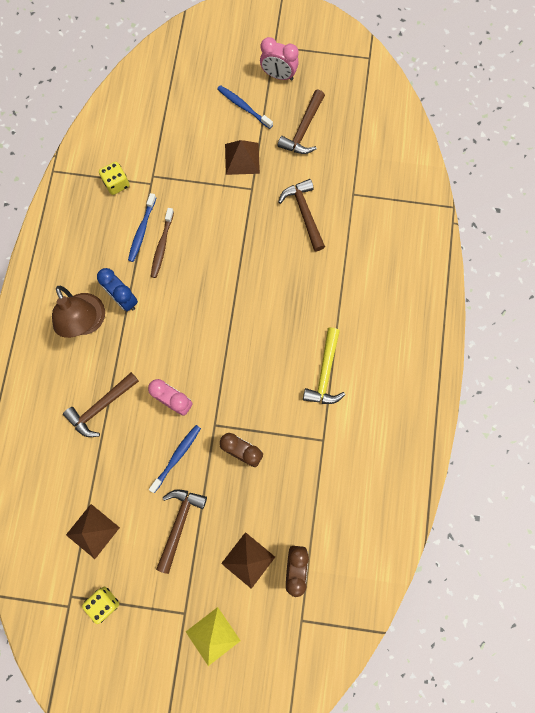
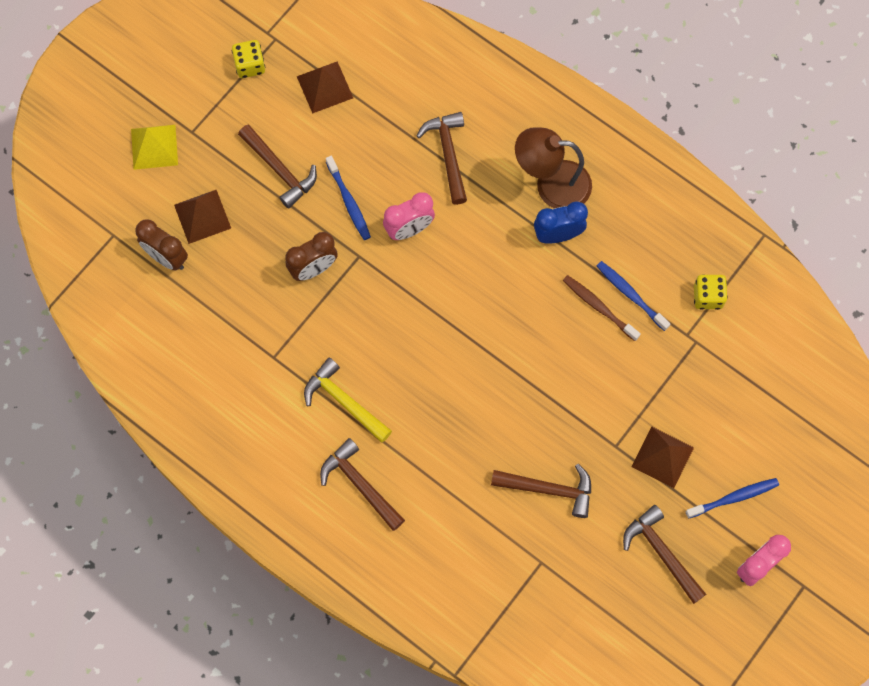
camera: 120 degrees right, 5 degrees down
none -> brown hammer [320,438,405,531]

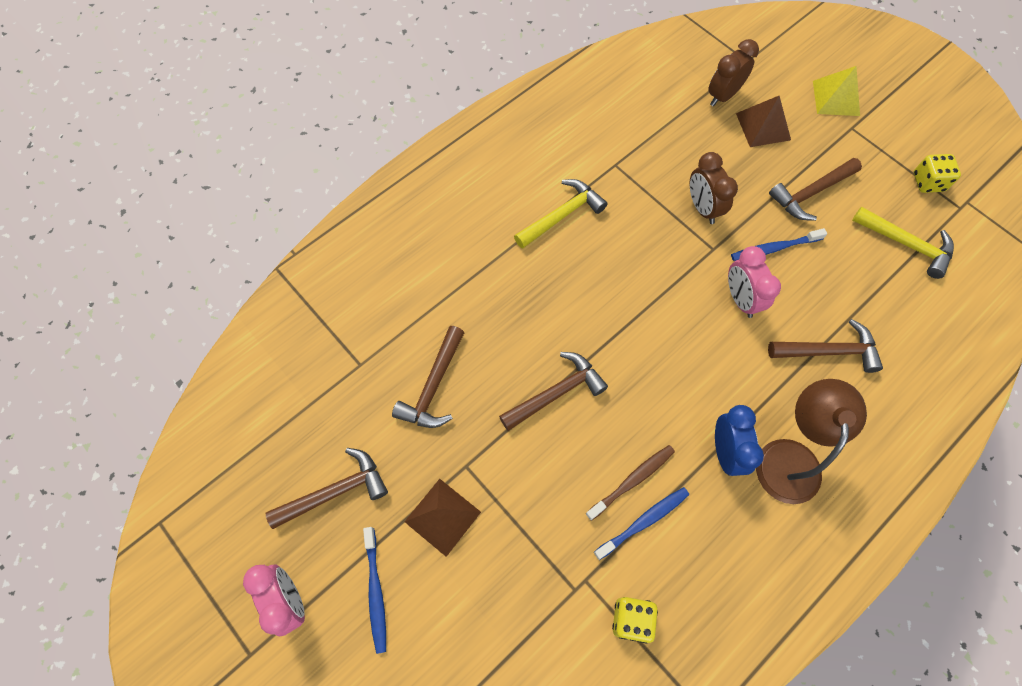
camera: 100 degrees right, 5 degrees down
brown pyramid [297,61,353,114] -> yellow hammer [852,207,954,279]
brown hammer [320,438,405,531] -> brown hammer moved to [499,352,608,431]

